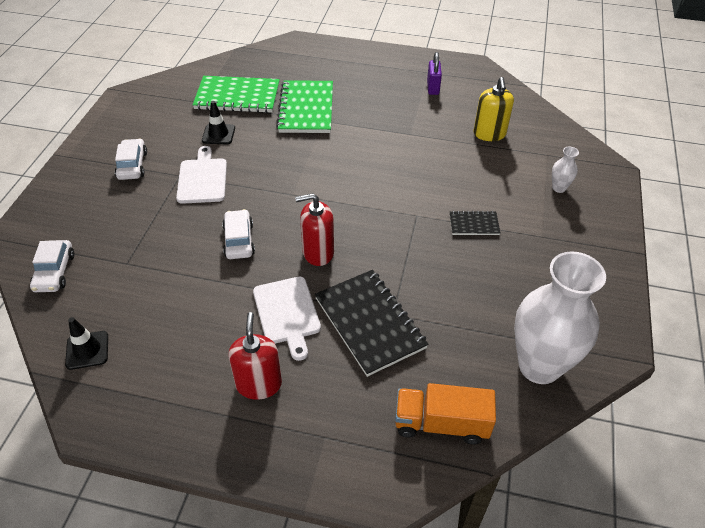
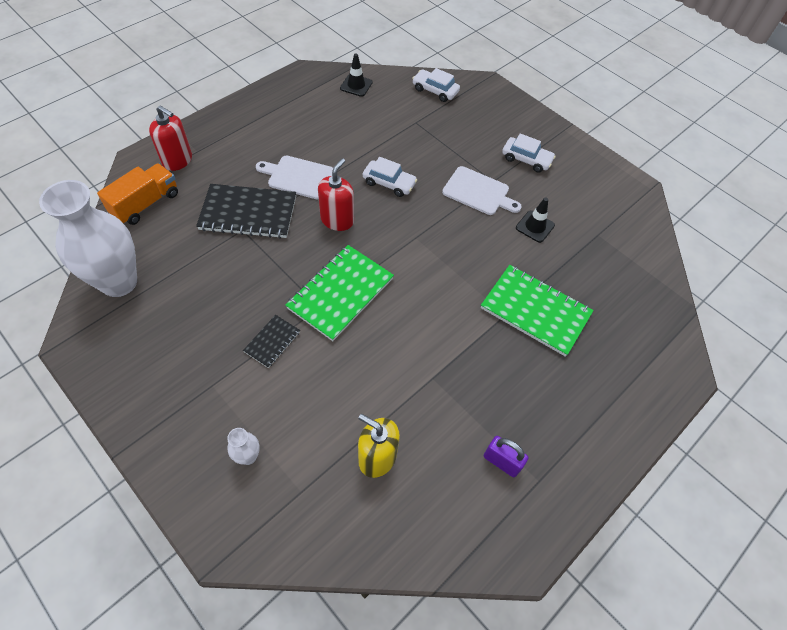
camera: 120 degrees right, 10 degrees up
green notebook [193,76,280,113] -> green notebook moved to [285,245,394,341]
red soap dispenser [228,312,282,400] -> red soap dispenser moved to [149,106,192,171]

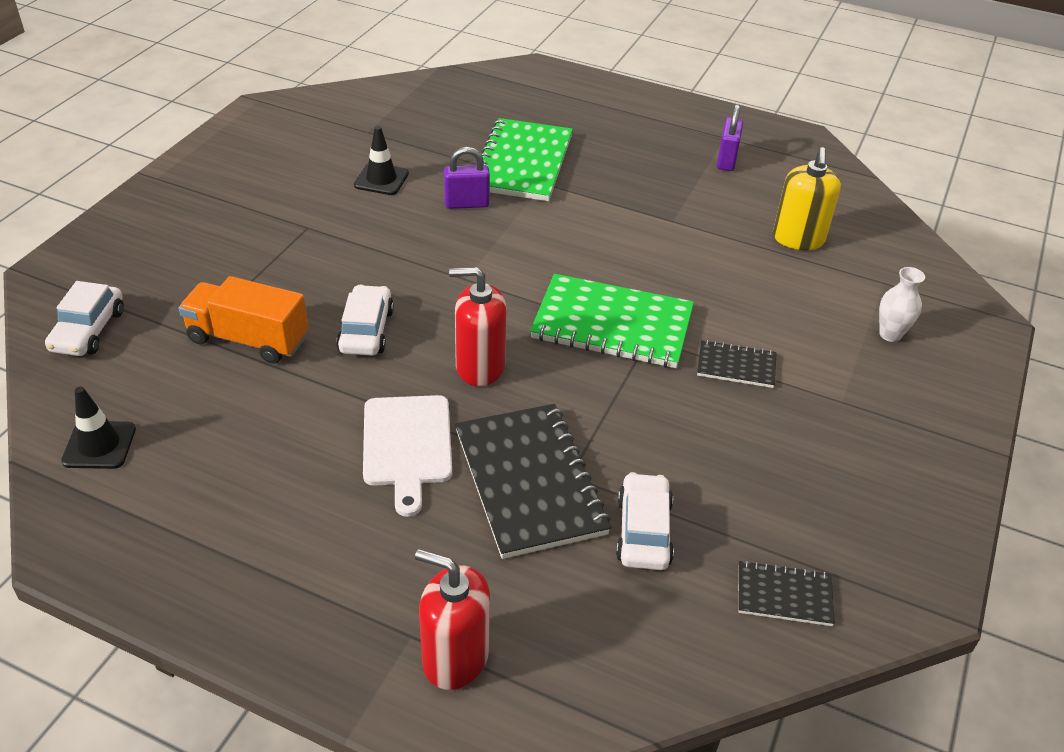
camera: 110 degrees left, 15 degrees down
white vase [39,180,137,297] -> black notebook [738,560,835,626]
orange truck [97,163,178,225] -> orange truck moved to [179,276,308,364]
red soap dispenser [149,106,192,171] -> red soap dispenser turned 75 degrees counterclockwise [415,549,490,690]
white cutting board [442,166,522,215] -> none
white car [502,133,556,173] -> white car moved to [616,472,674,570]
none -> purple padlock [444,147,490,209]

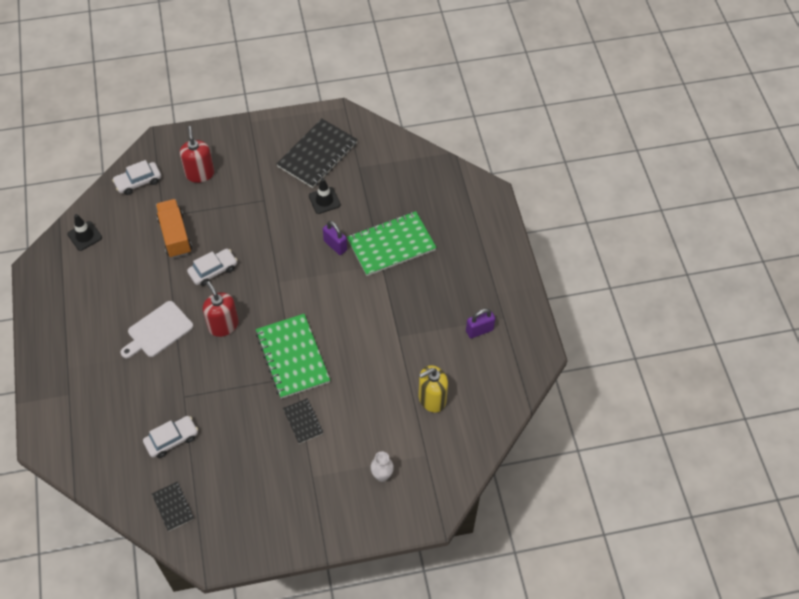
camera: 55 degrees right, 15 degrees up
red soap dispenser [415,549,490,690] -> red soap dispenser moved to [180,126,214,183]
black notebook [455,404,611,559] -> black notebook moved to [276,118,358,188]

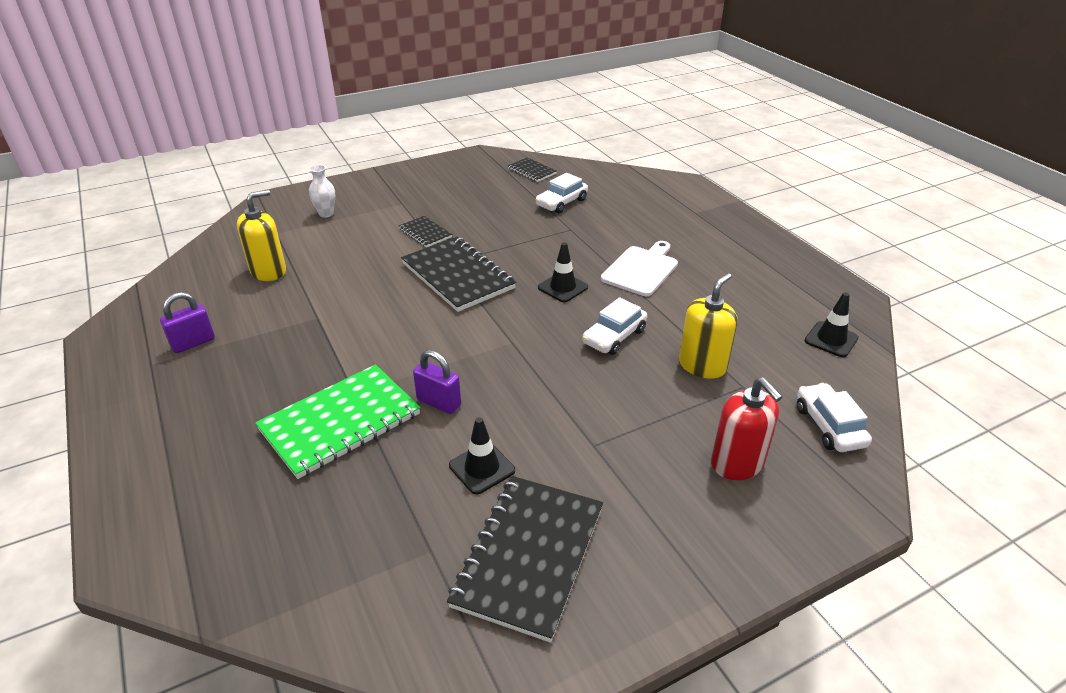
camera: 165 degrees right, 20 degrees down
white car [112,160,161,195] -> white car turned 60 degrees counterclockwise [797,383,872,452]
orange truck [156,199,192,258] -> yellow soap dispenser [679,273,737,379]
red soap dispenser [203,281,239,337] -> black traffic cone [538,242,588,302]
green notebook [256,314,330,399] -> black notebook [401,237,516,312]

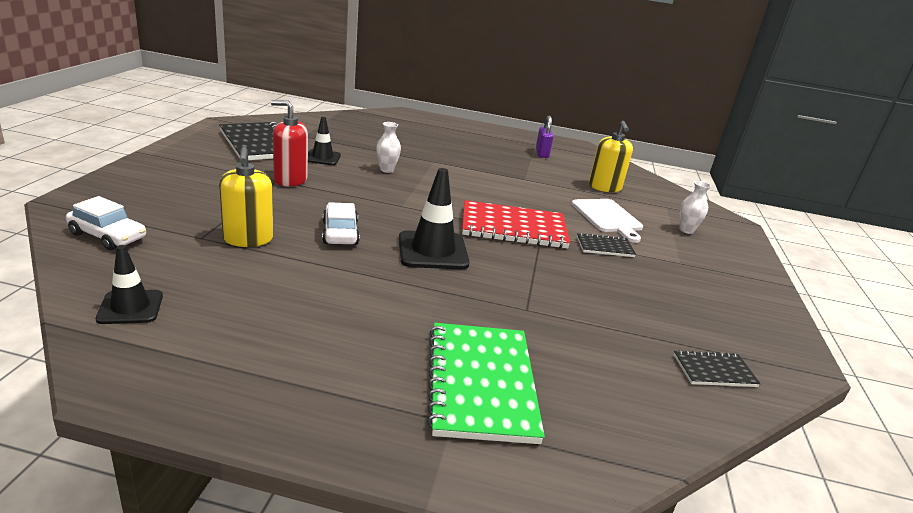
camera: 125 degrees right, 10 degrees down
green notebook [255,364,420,479] -> green notebook moved to [427,323,545,444]
black notebook [401,237,516,312] -> red notebook [462,200,570,249]
purple padlock [413,350,461,414] -> white vase [376,122,401,173]
white car [535,173,588,213] -> none
black traffic cone [538,242,588,302] -> black traffic cone [399,168,470,269], size x1.62
white cutting board [601,241,678,296] -> white cutting board moved to [572,199,643,243]
red soap dispenser [711,377,783,480] -> red soap dispenser moved to [271,100,308,186]

